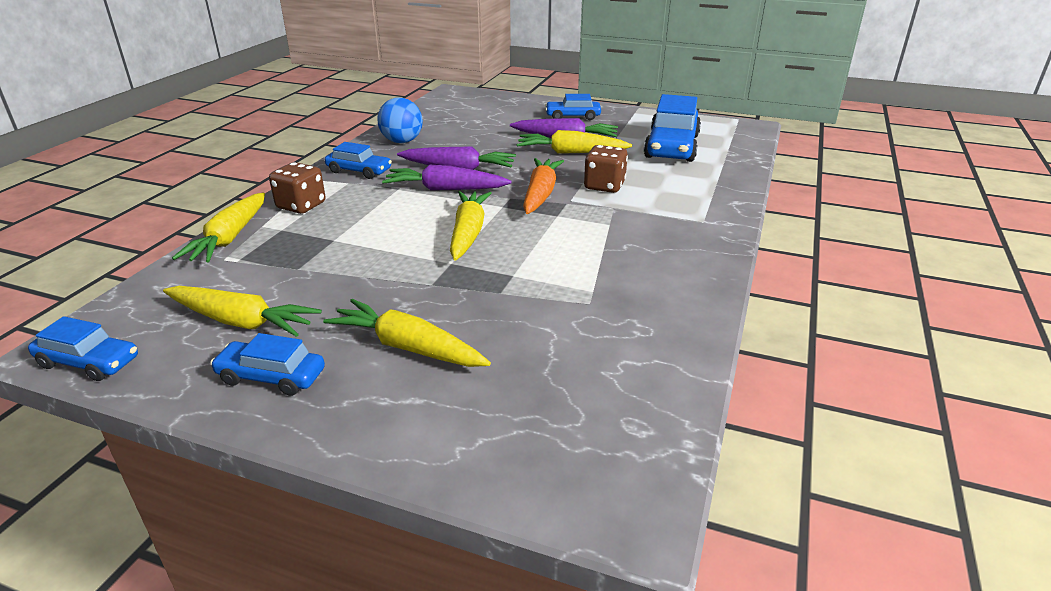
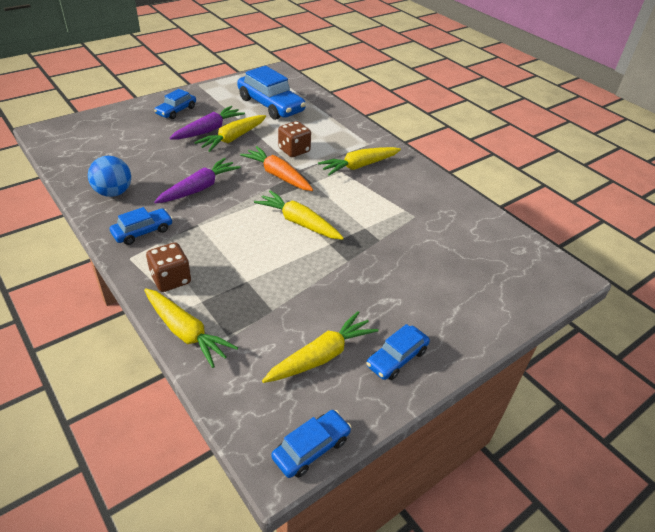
camera: 60 degrees left, 10 degrees up
yellow carrot [323,299,491,367] -> yellow carrot moved to [318,147,401,175]
purple carrot [382,165,512,191] -> none

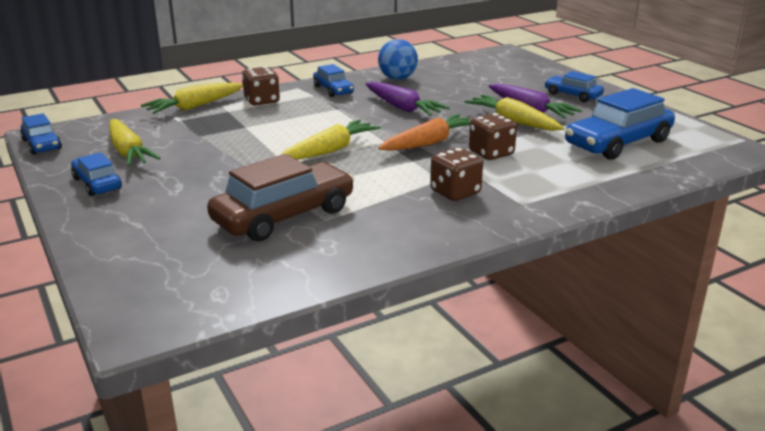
camera: 100 degrees right, 15 degrees down
yellow carrot [318,147,401,175] -> brown dice [430,147,483,201]
none -> brown car [207,154,354,241]

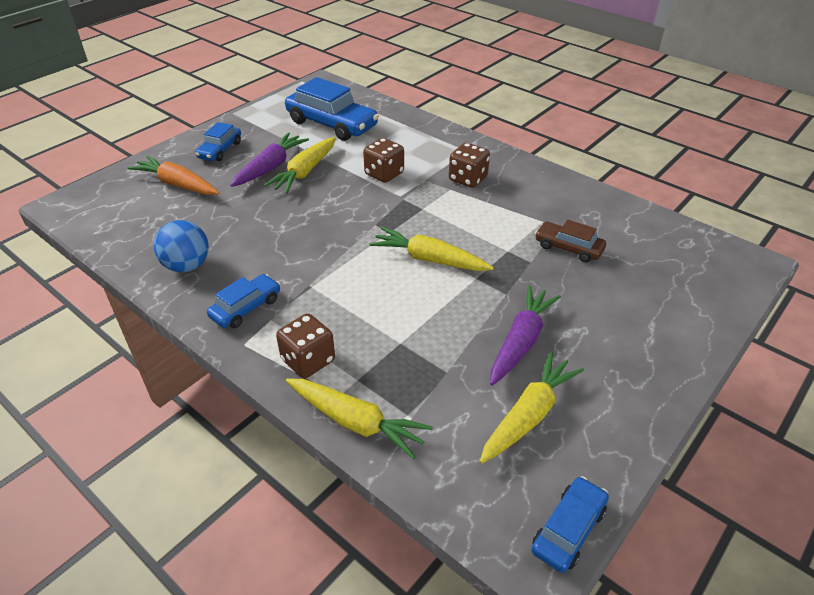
camera: 110 degrees left, 15 degrees up
blue car [71,152,122,196] -> none
brown car [207,154,354,241] -> brown car [535,220,606,262], size x0.55
purple carrot [366,82,450,116] -> purple carrot moved to [490,285,561,385]
orange carrot [378,114,470,151] -> orange carrot moved to [128,155,219,195]

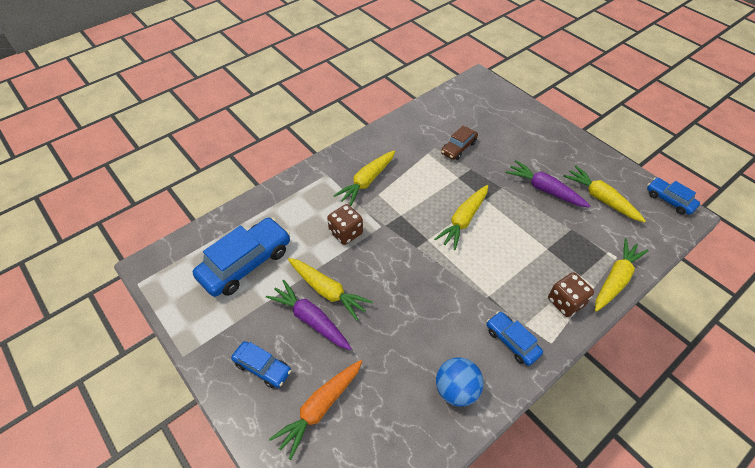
camera: 80 degrees left, 10 degrees up
brown dice [449,143,490,188] -> yellow carrot [333,150,395,206]

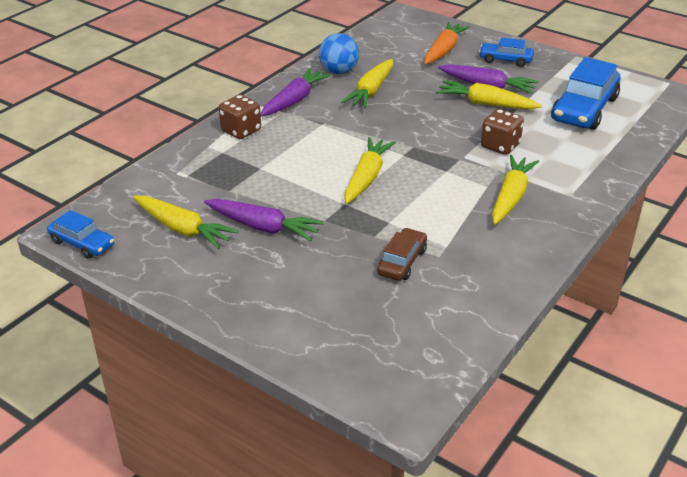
camera: 165 degrees right, 15 degrees down
blue car [487,311,543,366] -> purple carrot [261,68,331,116]
yellow carrot [595,238,649,312] -> yellow carrot moved to [341,59,393,108]

